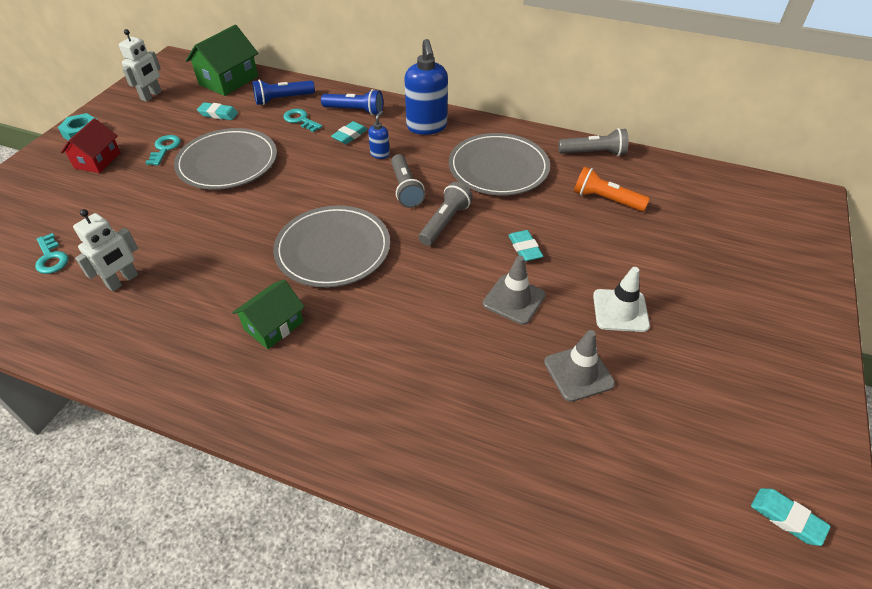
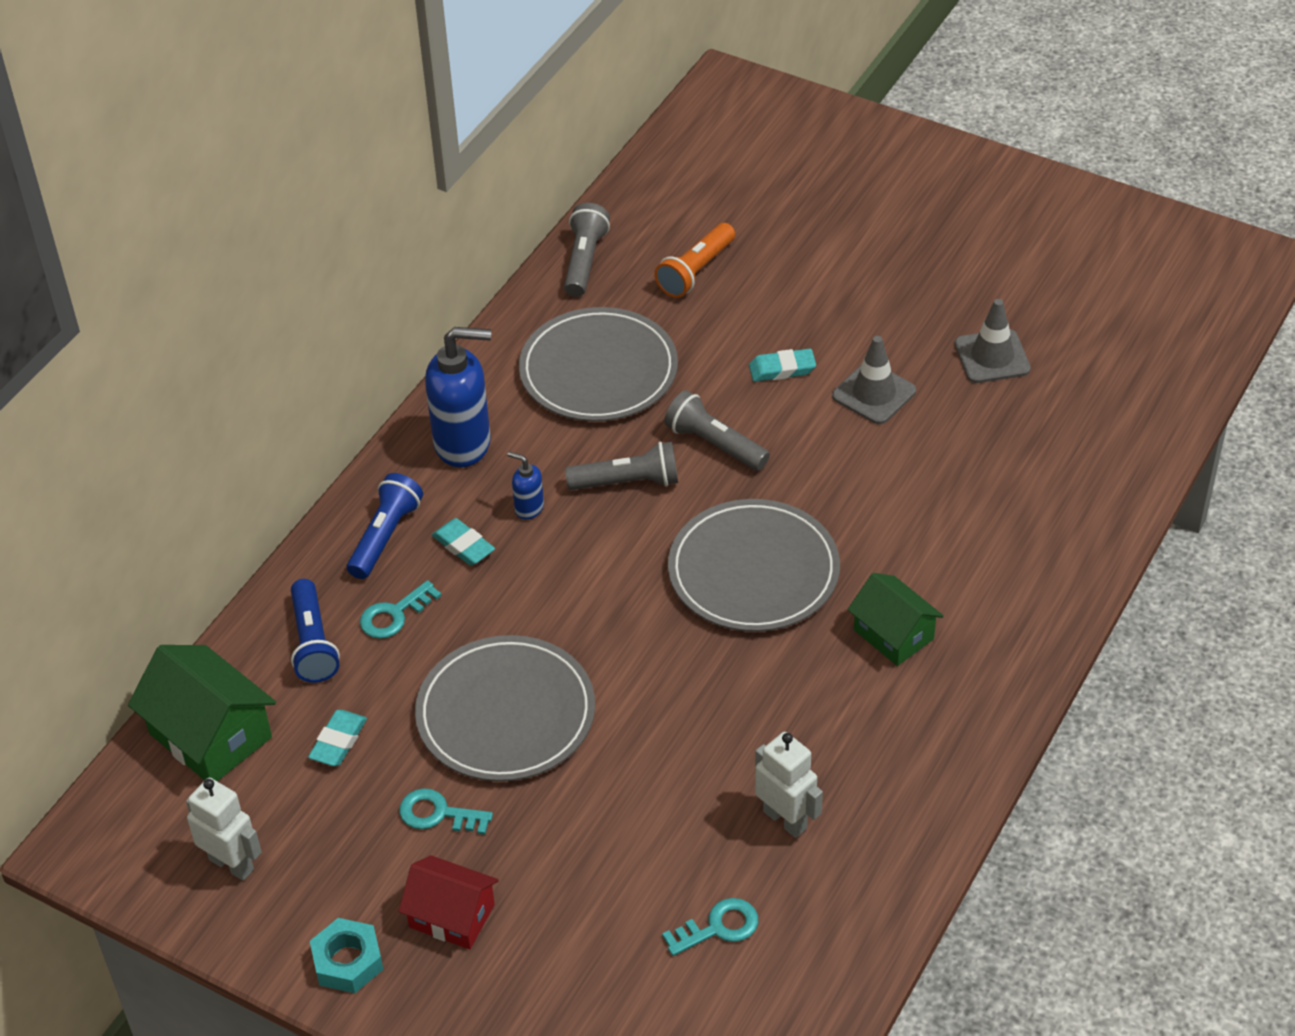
camera: 80 degrees left, 0 degrees up
white traffic cone [593,267,650,332] -> none
turquoise eraser [751,488,831,546] -> none

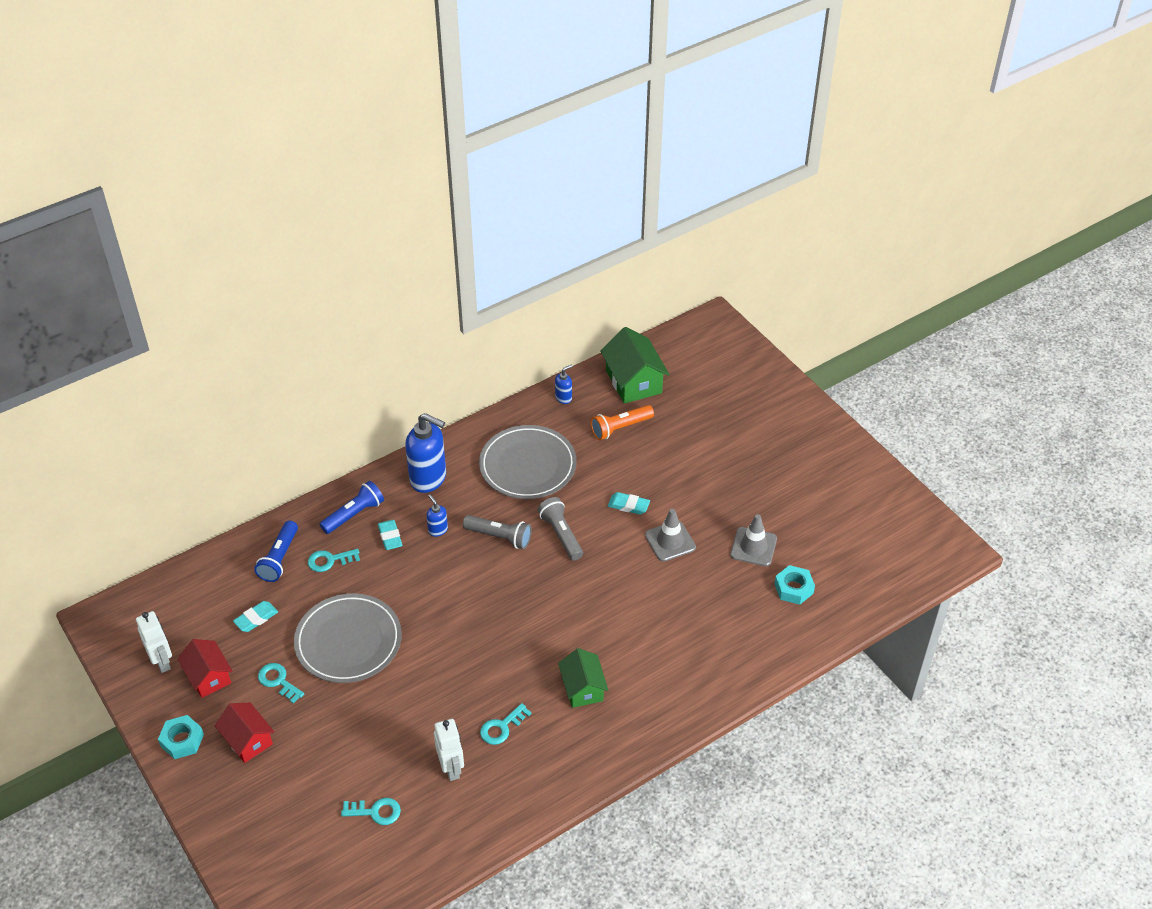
camera: 25 degrees right, 0 degrees up
green house [128,645,276,781] -> green house moved to [600,327,670,404]
grey flashlight [564,203,610,297] -> blue soap dispenser [555,364,573,404]
grey plate [668,499,840,632] -> none
none -> red house [177,639,233,698]
none -> turquoise key [480,703,532,745]
none -> turquoise nut [774,565,815,605]

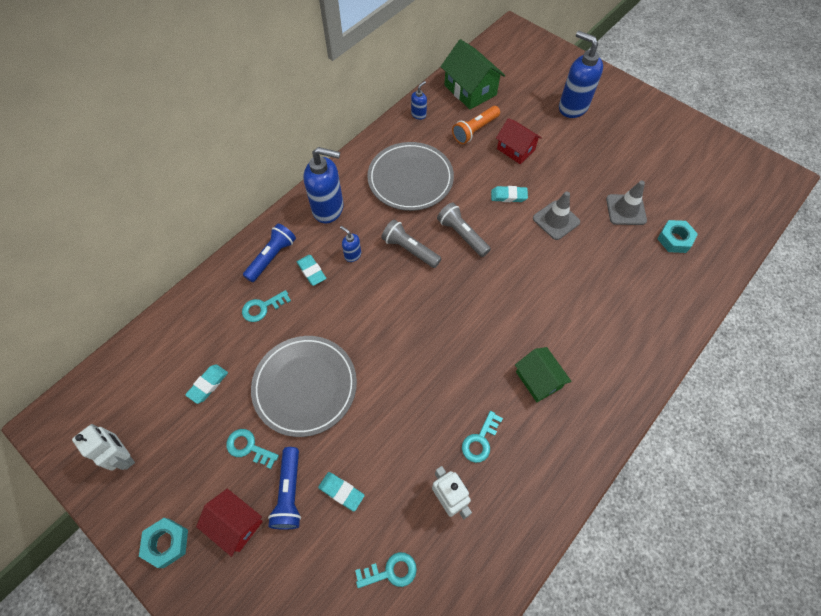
camera: 15 degrees left, 15 degrees up
red house [177,639,233,698] -> red house moved to [496,118,542,164]
blue flashlight [254,521,298,582] -> blue flashlight moved to [268,447,301,530]
grey flashlight [463,515,532,549] -> grey flashlight turned 150 degrees counterclockwise [381,219,442,268]
none -> turquoise eraser [318,472,365,512]
none -> blue soap dispenser [559,31,603,118]

